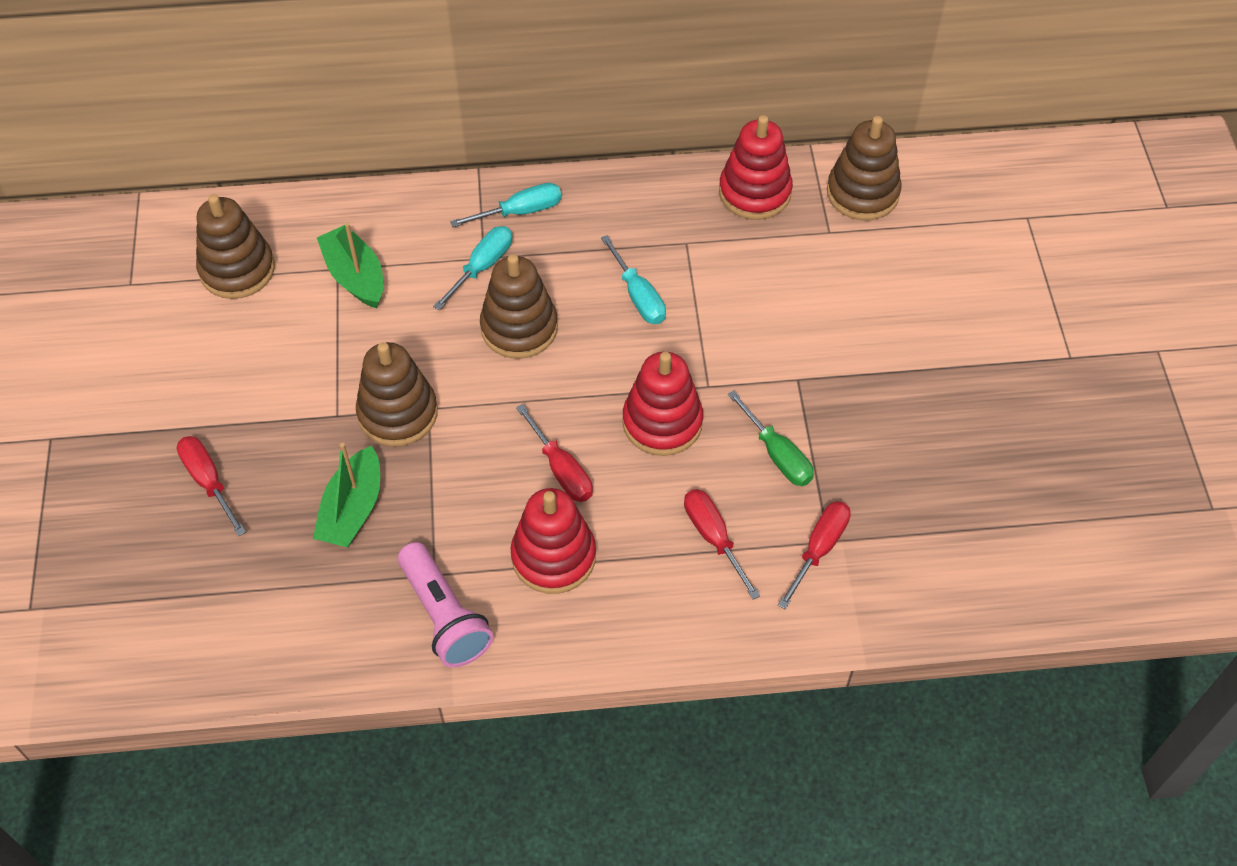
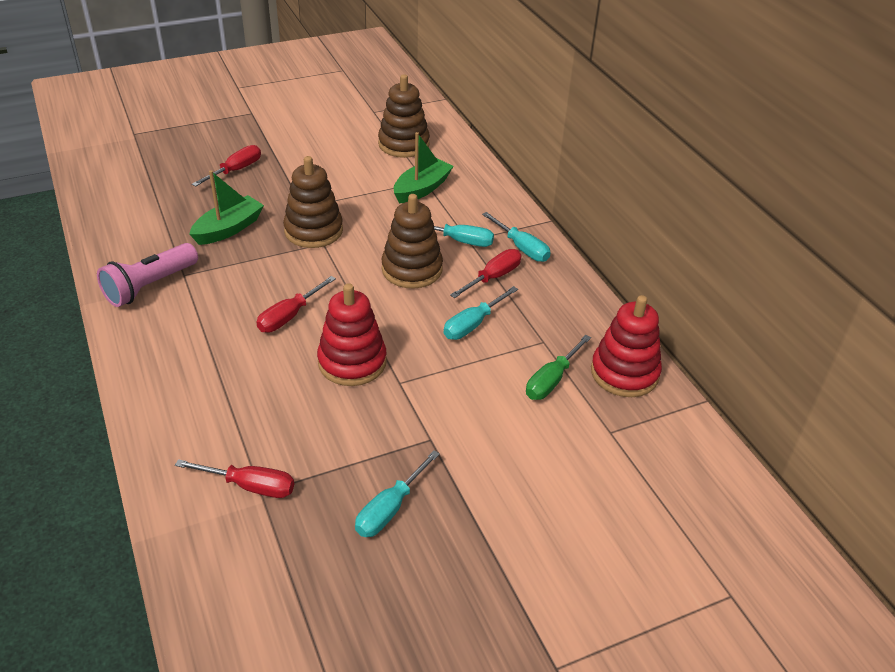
camera: 70 degrees right, 15 degrees down
green boat [313,443,380,547] -> green boat turned 135 degrees clockwise [189,170,264,245]
red stacking toy [511,488,596,594] -> none
red screwdriver [684,489,760,600] -> red screwdriver moved to [450,249,521,298]
green screwdriver [728,391,814,486] -> green screwdriver moved to [526,335,591,400]
brown stacking toy [827,116,902,220] -> none
none -> turquoise screwdriver [355,450,440,537]

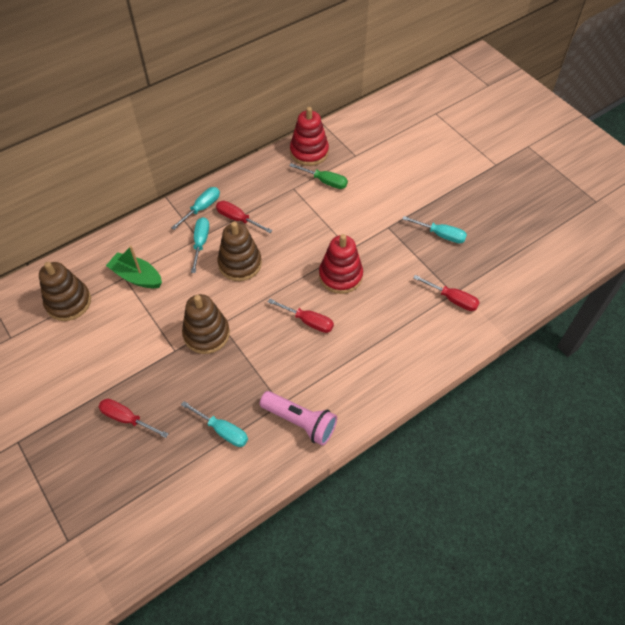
camera: 100 degrees left, 15 degrees up
red screwdriver [175,459,294,498] -> red screwdriver turned 120 degrees clockwise [413,275,480,311]
green boat [189,170,264,245] -> none
turquoise screwdriver [444,286,518,340] -> turquoise screwdriver moved to [181,401,248,447]

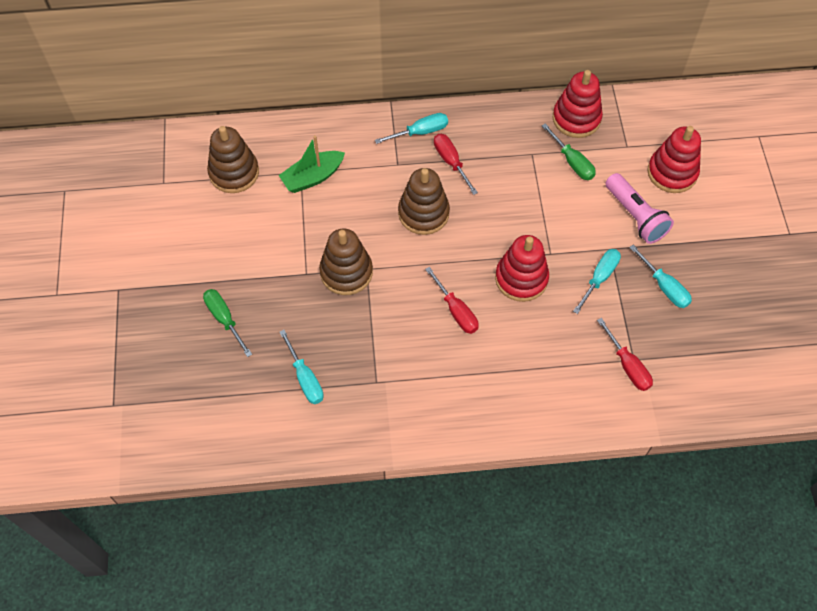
camera: 30 degrees right, 5 degrees up
red screwdriver [98,399,168,438] -> green screwdriver [203,289,252,357]
green boat [106,246,162,288] -> green boat turned 90 degrees counterclockwise [278,135,345,193]
turquoise screwdriver [191,217,209,273] -> turquoise screwdriver moved to [573,249,621,314]
pink flashlight [260,391,337,446] -> pink flashlight moved to [605,173,674,244]
none -> red stacking toy [647,126,701,193]

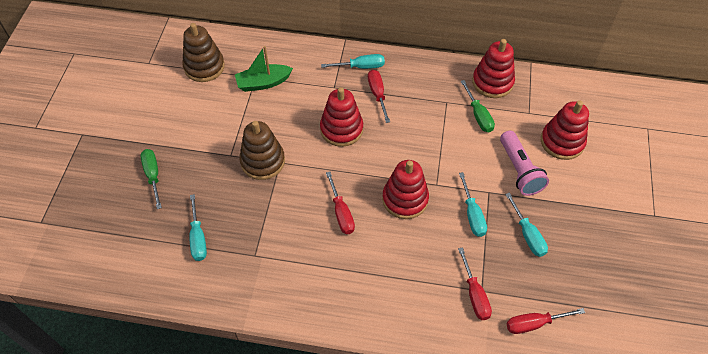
camera: 15 degrees right, 5 degrees down
brown stacking toy [398,168,450,235] -> red stacking toy [320,87,363,147]
turquoise screwdriver [573,249,621,314] -> turquoise screwdriver turned 120 degrees clockwise [459,172,487,237]
none -> red screwdriver [507,308,585,334]

